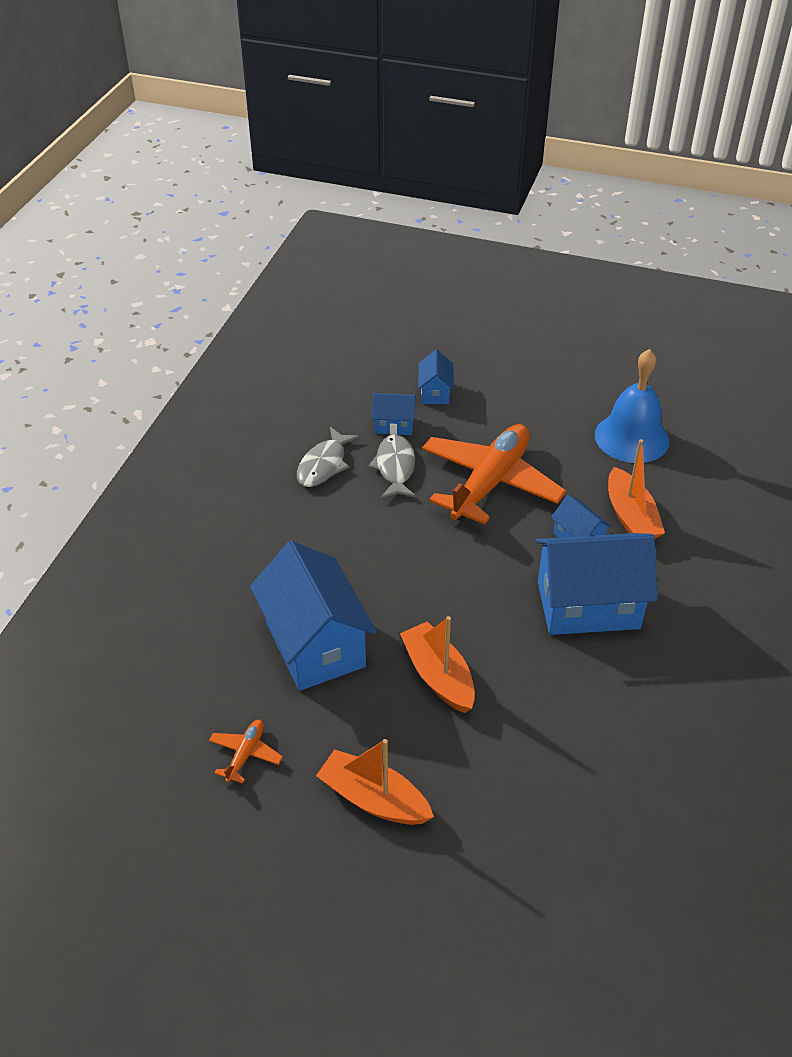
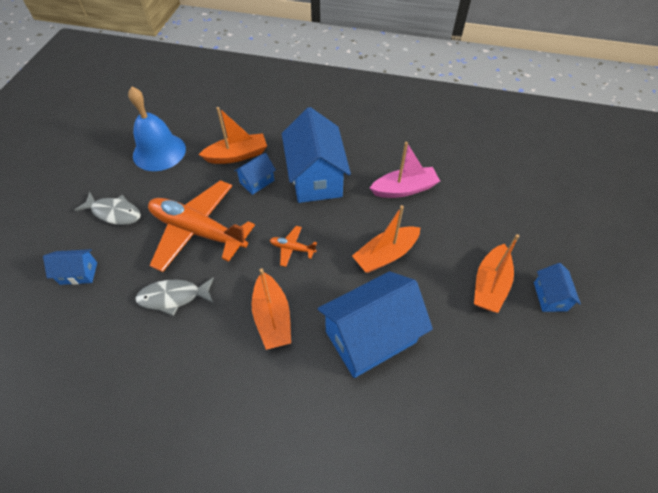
camera: 95 degrees left, 10 degrees up
orange plane [209,720,283,784] -> orange plane moved to [270,226,317,267]
grey fish [297,427,360,487] -> grey fish moved to [74,192,141,225]
blue house [372,393,417,435] -> blue house moved to [534,263,581,312]
none -> orange boat [251,268,291,350]
none -> pink boat [370,142,440,198]

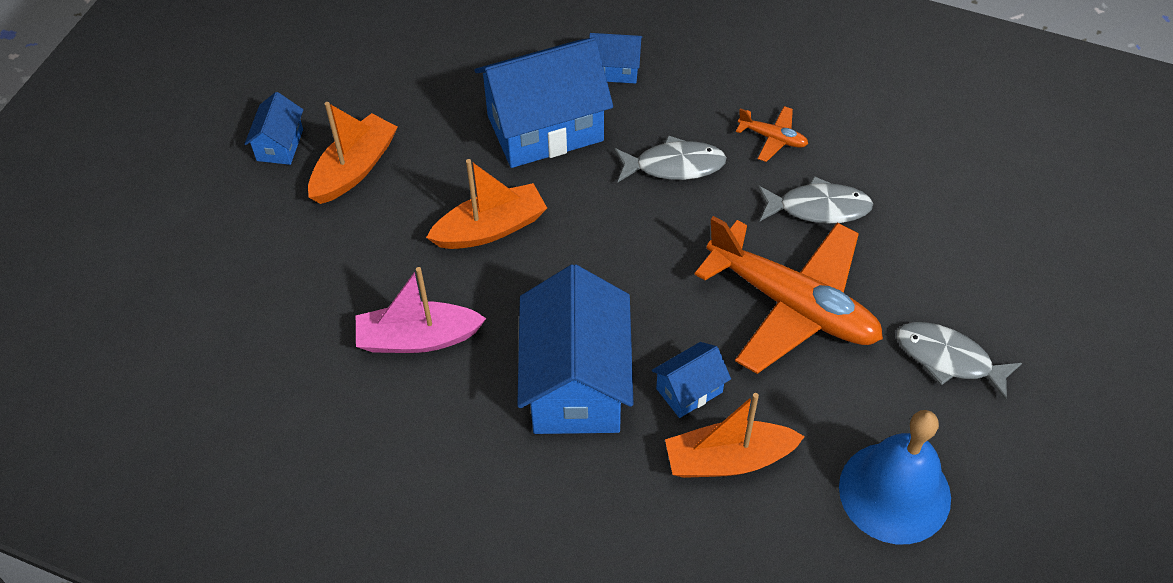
camera: 170 degrees left, 0 degrees up
blue house [43,249,97,285] -> blue house moved to [589,33,642,84]
orange boat [251,268,291,350] -> grey fish [615,135,727,182]
orange plane [270,226,317,267] -> orange plane moved to [736,106,808,162]

